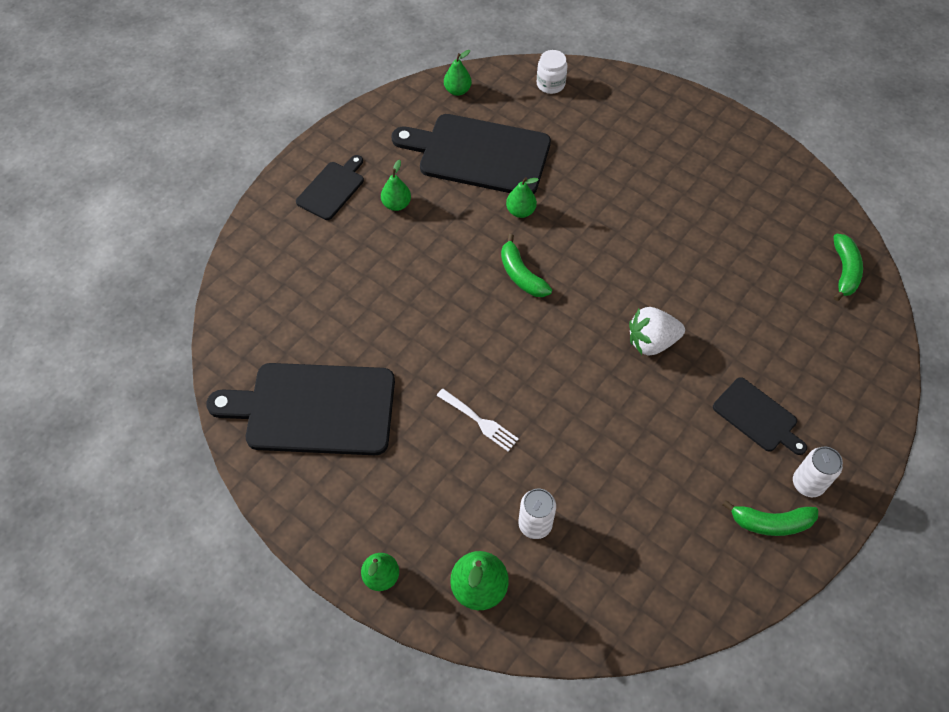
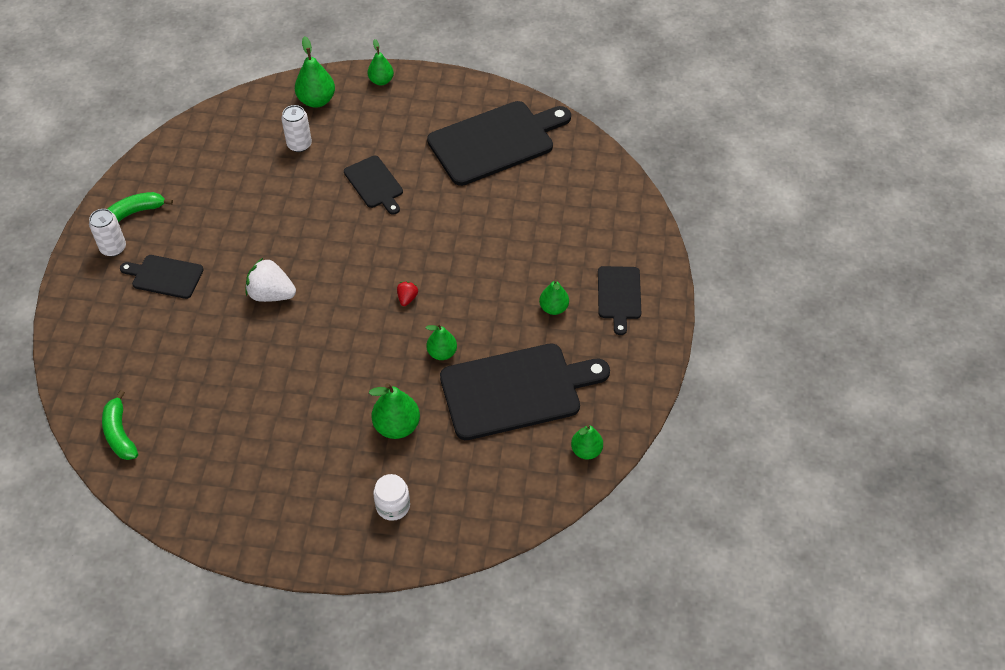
camera: 150 degrees right, 5 degrees down
white fork [436,388,519,451] -> black cutting board [344,156,403,215]
green banana [501,234,552,297] -> red strawberry [397,281,418,306]
white jar [537,50,567,94] -> white jar moved to [373,474,410,521]
white strawberry [629,307,685,355] -> white strawberry turned 120 degrees counterclockwise [245,258,296,302]
none -> green pear [369,383,420,439]

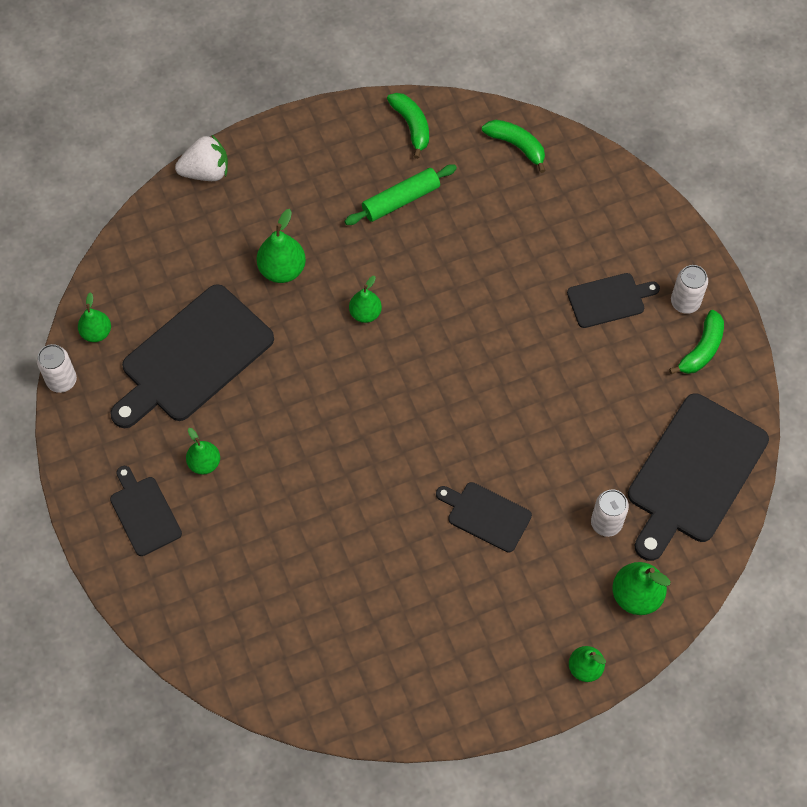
camera: 150 degrees right, 10 degrees up
white strawberry [245,258,296,302] -> white strawberry moved to [175,135,228,181]
white jar [373,474,410,521] -> none
red strawberry [397,281,418,306] -> none
green pear [426,323,457,360] -> green pear moved to [349,276,382,323]
black cutting board [427,101,571,186] -> black cutting board moved to [628,393,769,561]
none -> white can [37,344,77,393]
none -> green rolling pin [345,164,457,225]
none -> green banana [387,93,429,159]

